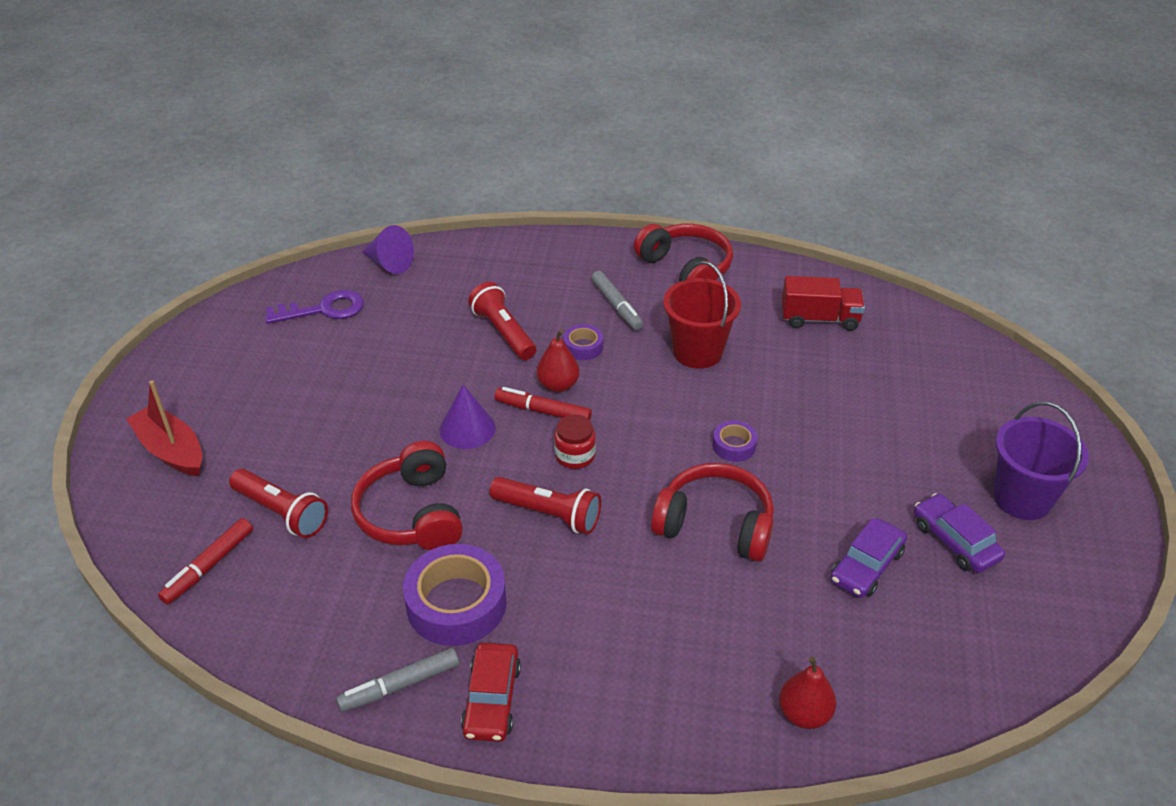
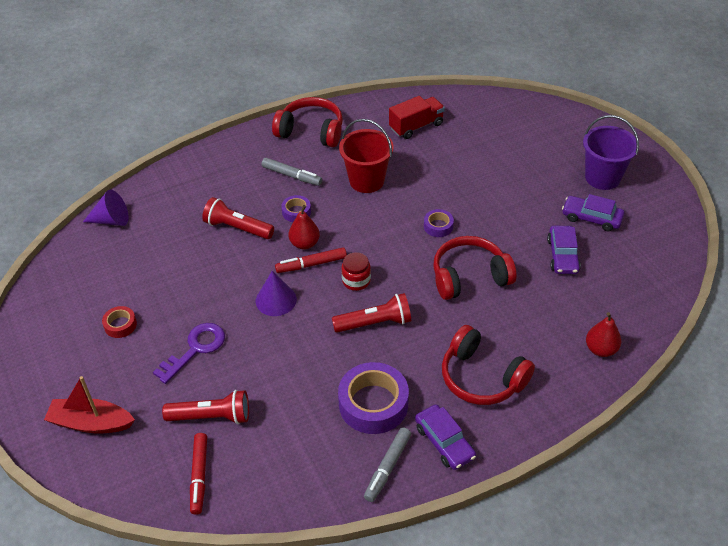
camera: 35 degrees left, 5 degrees up
purple key [265,290,364,324] -> purple key moved to [153,323,225,384]
red headphones [351,441,463,550] -> red headphones moved to [442,325,535,405]
red car [461,643,521,742] -> purple car [415,404,476,470]
none -> red tape [102,306,137,338]

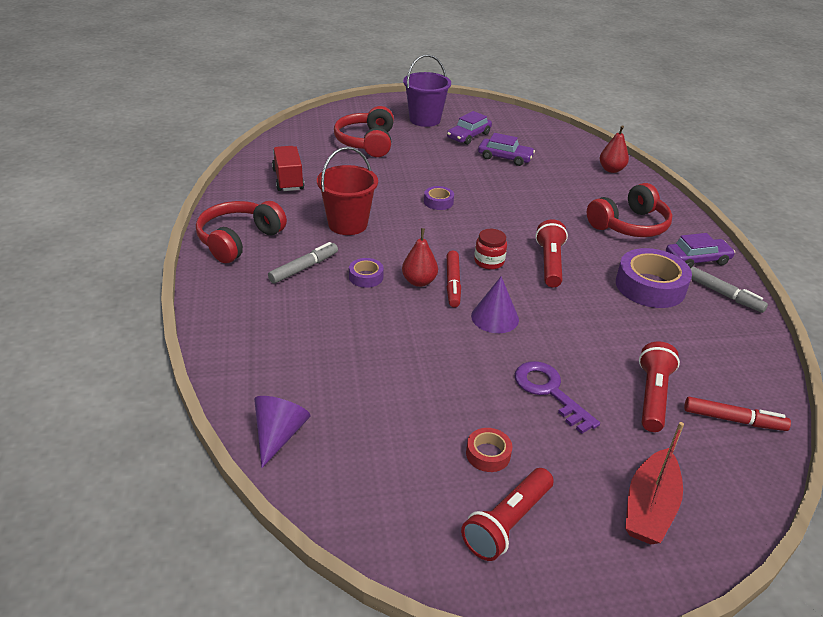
camera: 75 degrees left, 10 degrees down
red flashlight [202,197,274,239] -> red flashlight moved to [461,468,554,561]
red headphones [433,236,517,300] -> red headphones moved to [334,106,394,157]

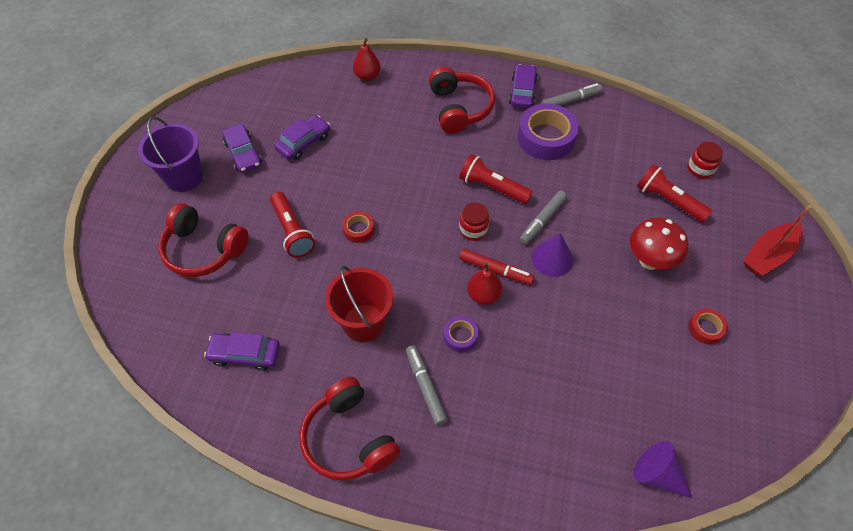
camera: 65 degrees left, 20 degrees up
red truck [272,146,304,191] -> purple car [204,332,280,371]
purple tape [424,186,454,210] -> red tape [342,211,375,243]
red flashlight [461,468,554,561] -> red flashlight moved to [270,192,315,258]
purple key [515,361,600,434] -> red mushroom [630,218,688,270]
red boat [625,422,684,545] -> red boat turned 90 degrees clockwise [743,205,812,276]
red marker [684,397,791,431] -> red jar [687,142,723,179]
none -> grey marker [519,191,567,245]

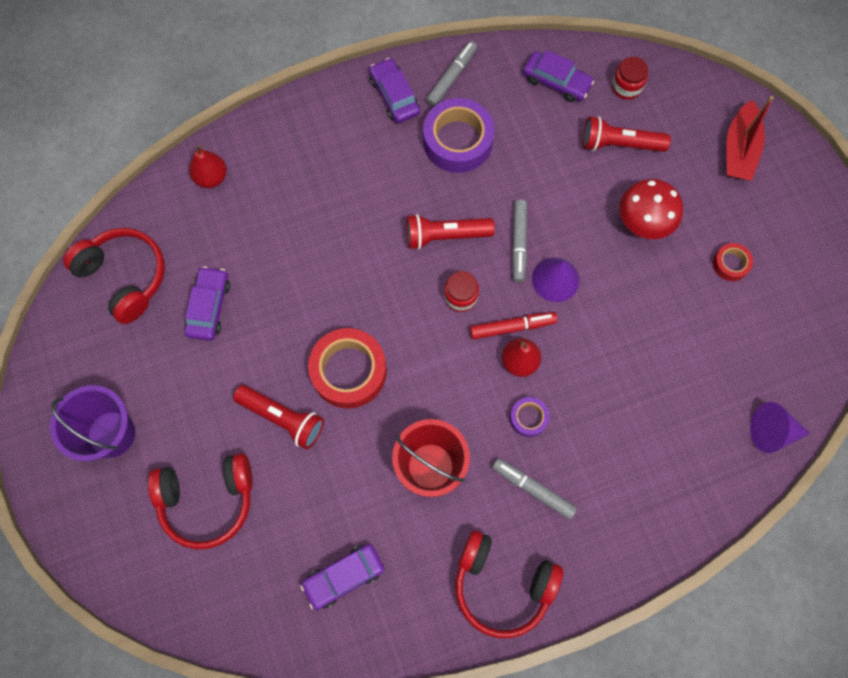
camera: 35 degrees left, 15 degrees up
purple car [222,124,262,173] -> purple car moved to [523,50,594,102]
red tape [342,211,375,243] -> red tape [308,328,387,409], size x2.02
red headphones [429,67,495,134] -> red headphones moved to [63,228,165,324]

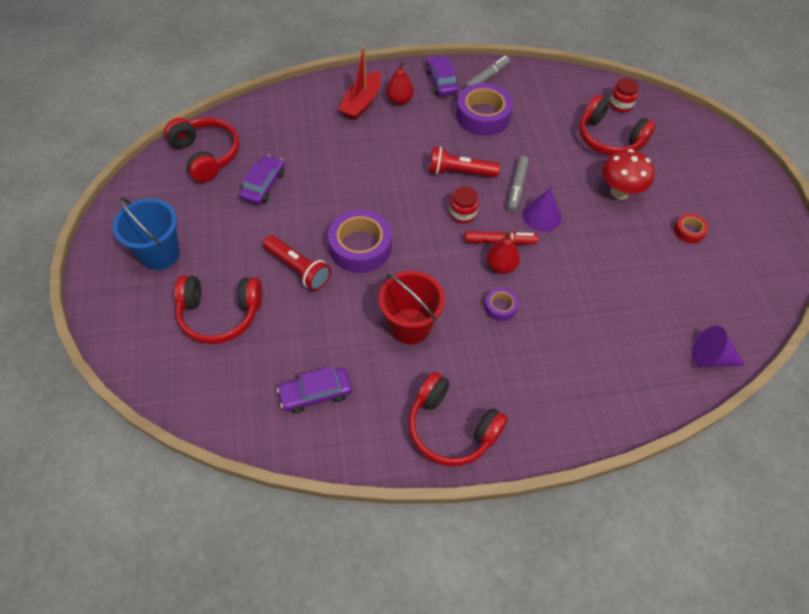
camera: 10 degrees right, 15 degrees down
purple bucket [50,385,135,461] -> blue bucket [112,197,180,270]
red pear [189,145,227,188] -> red pear moved to [386,61,414,105]
red tape [308,328,387,409] -> purple tape [328,210,392,273]
grey marker [492,459,577,519] -> none
purple car [523,50,594,102] -> none
red flashlight [583,116,671,152] -> red headphones [579,95,656,156]
red boat [726,96,774,181] -> red boat moved to [338,46,381,120]

